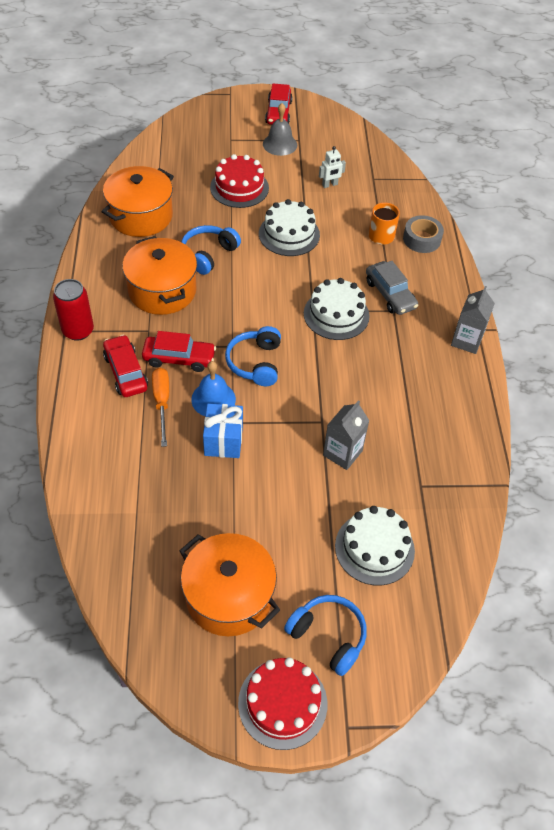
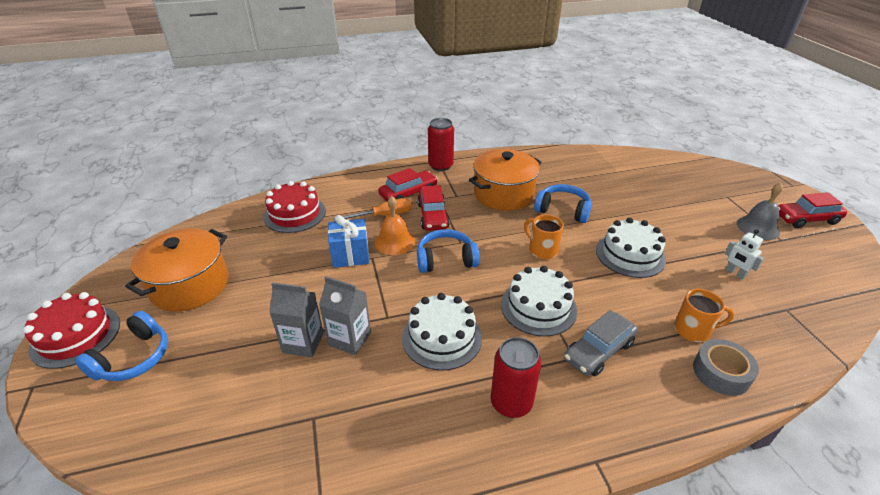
camera: 80 degrees right, 15 degrees down
orange pot [101,166,174,237] -> none
blue bell [191,361,236,417] -> orange bell [375,196,415,255]
red cake [210,154,269,208] -> red cake moved to [263,181,326,233]
white cake [335,506,415,585] -> white cake moved to [402,293,482,371]
grey carton [451,286,495,354] -> grey carton moved to [269,282,324,357]
none -> red can [491,337,541,418]
none -> orange mug [524,214,564,259]

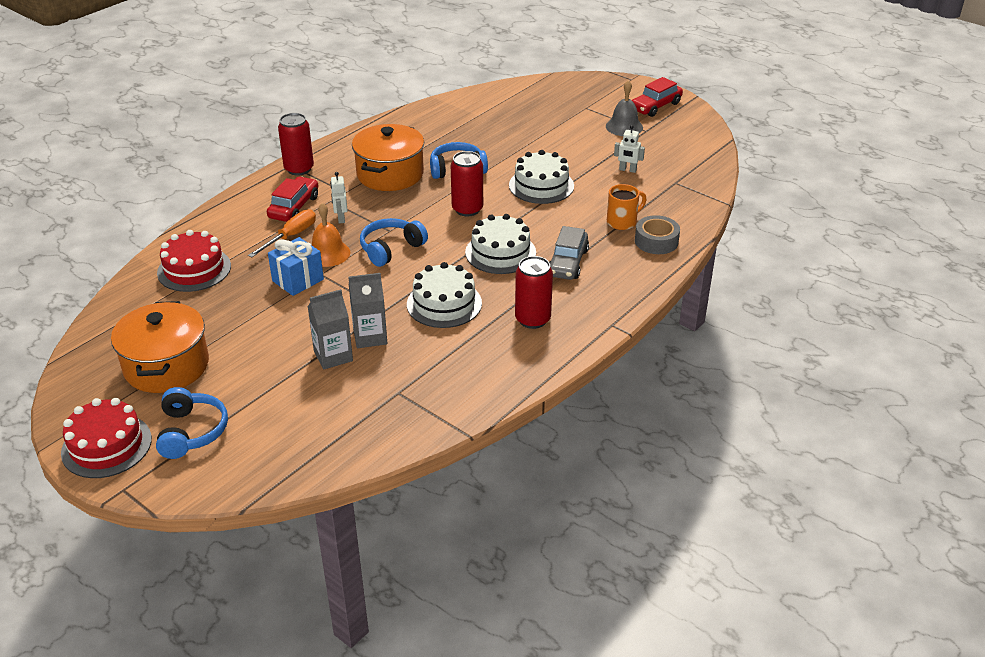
camera: 35 degrees left, 0 degrees up
red car [417,185,450,231] -> white robot [330,172,348,223]
orange mug [524,214,564,259] -> red can [451,151,483,216]

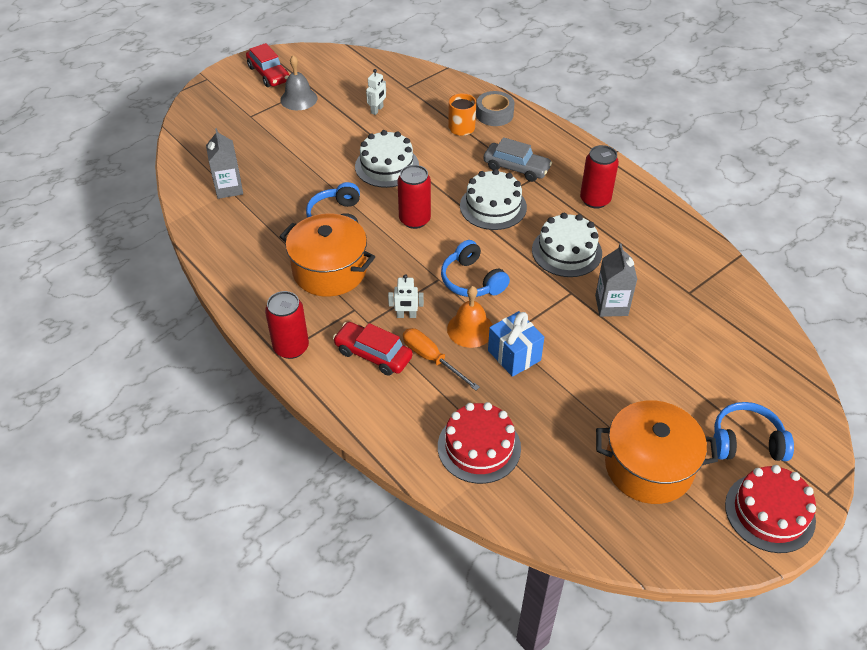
camera: 80 degrees left, 10 degrees up
grey carton [307,289,353,370] -> grey carton moved to [206,128,243,199]

